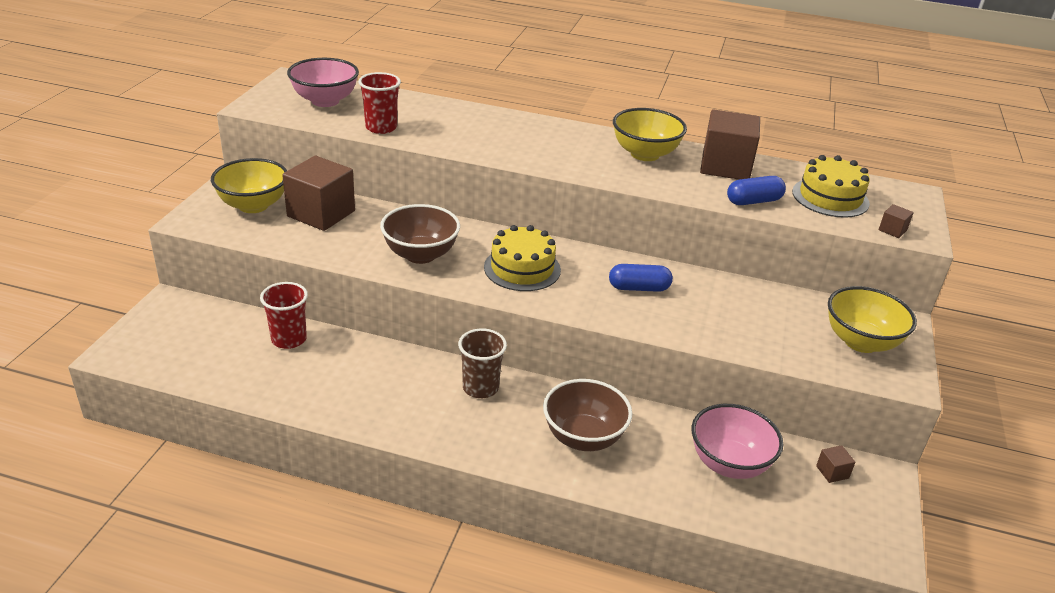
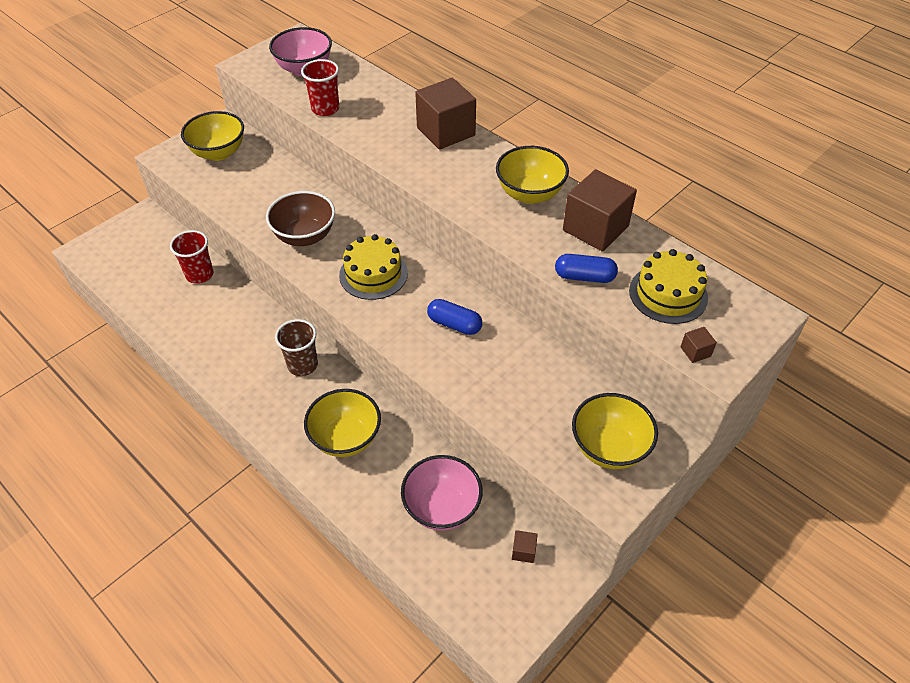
camera: 30 degrees right, 15 degrees up
brown cube [282,156,355,231] -> brown cube moved to [415,78,476,150]
brown bowl [543,379,632,451] -> yellow bowl [304,389,381,457]

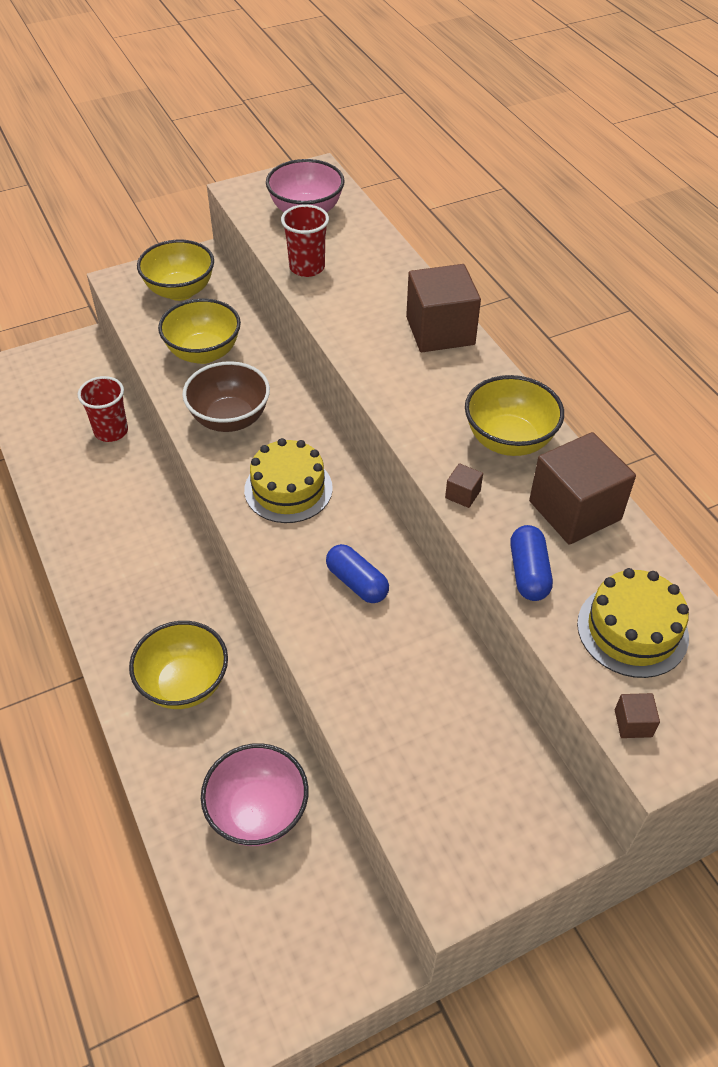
camera: 20 degrees right, 0 degrees up
brown cup [275,319,318,376] -> none
brown cube [512,530,538,563] -> brown cube moved to [445,463,483,508]
blue capsule [555,254,618,283] -> blue capsule turned 60 degrees clockwise [510,525,553,601]
yellow bowl [572,393,658,469] -> yellow bowl moved to [158,299,241,364]

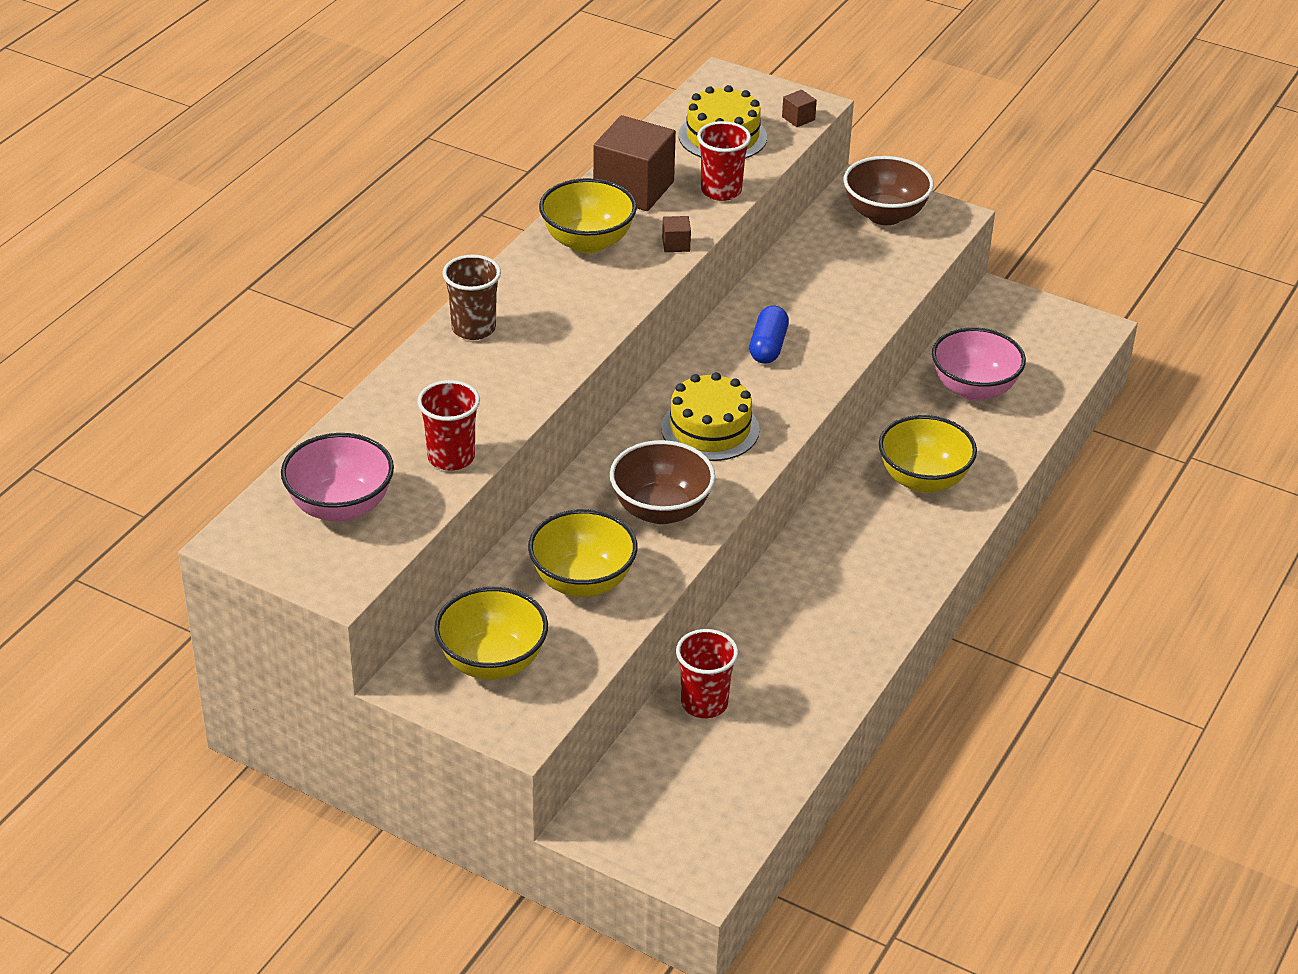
camera: 125 degrees left, 10 degrees down
brown cube [406,264,481,352] -> brown cup [442,255,501,340]
blue capsule [510,525,553,601] -> red cup [697,121,751,201]
none -> brown bowl [844,156,934,225]

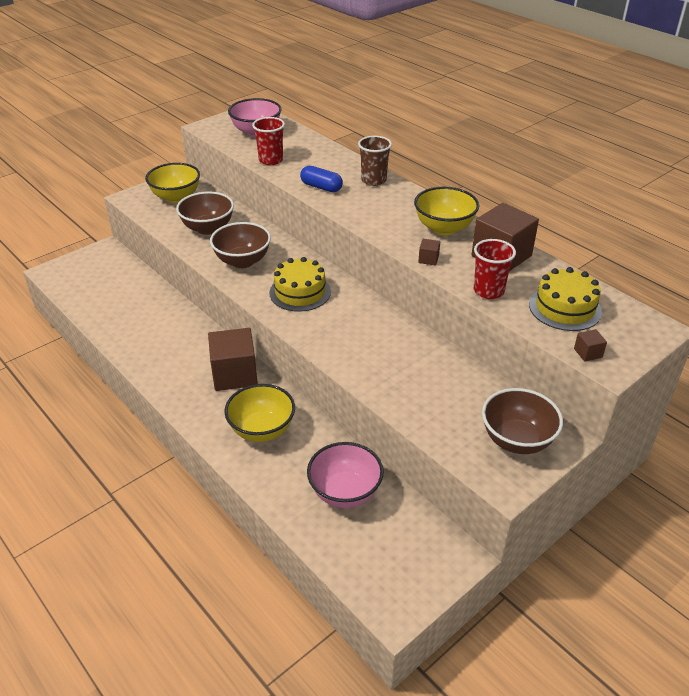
camera: 110 degrees right, 0 degrees up
yellow bowl [528,509,637,597] -> brown bowl [176,191,234,235]
red cup [676,629,738,718] -> none
blue capsule [749,306,789,364] -> blue capsule moved to [300,166,343,192]
none -> brown cube [208,328,258,391]

